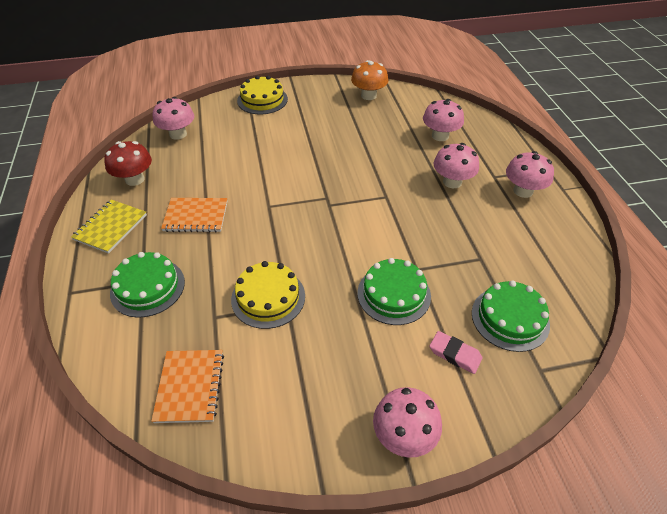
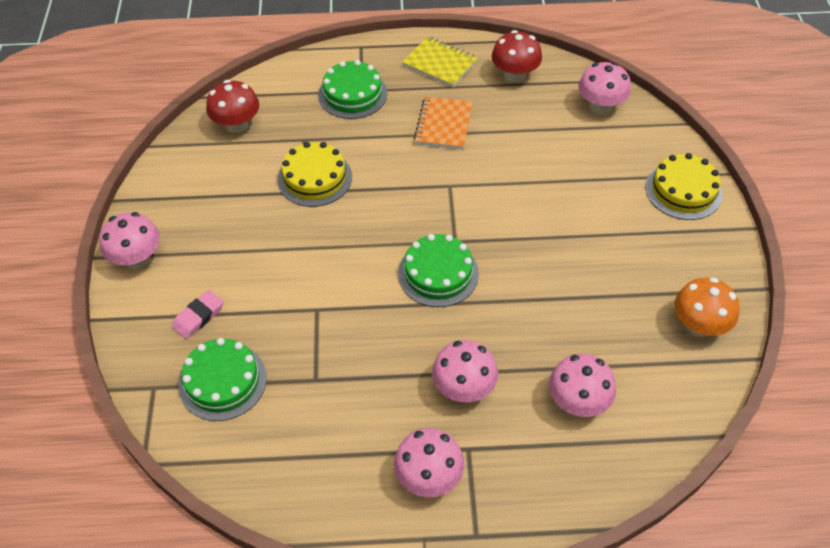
camera: 100 degrees right, 5 degrees up
orange notebook [151,350,224,423] -> red mushroom [206,80,259,133]
green cake [357,258,431,325] -> green cake moved to [398,234,479,307]

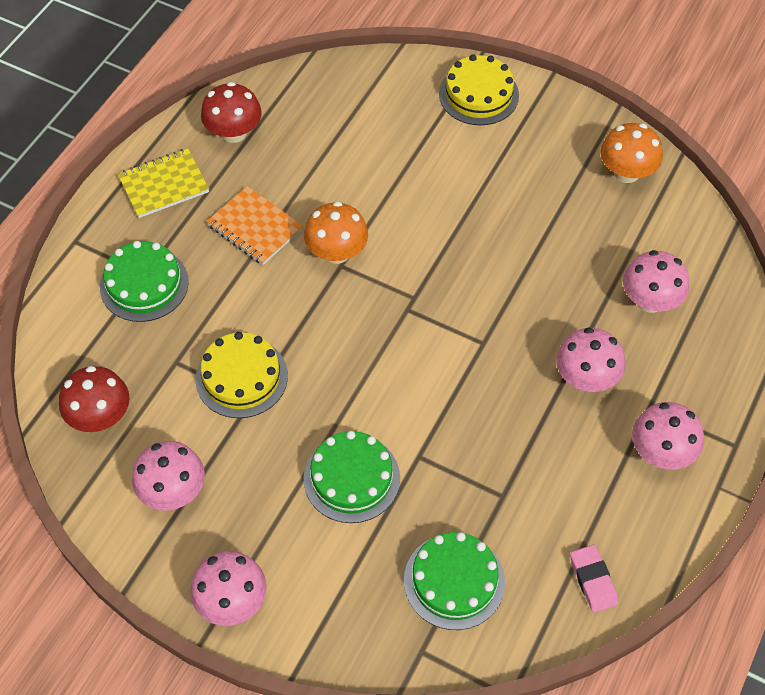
camera: 60 degrees left, 5 degrees up
pink eraser [172,290,223,339] -> pink eraser moved to [570,545,618,613]
green cake [398,234,479,307] -> green cake moved to [304,431,400,523]
pink mushroom [578,62,631,114] -> pink mushroom moved to [132,441,205,510]
none -> orange mushroom [304,201,368,264]

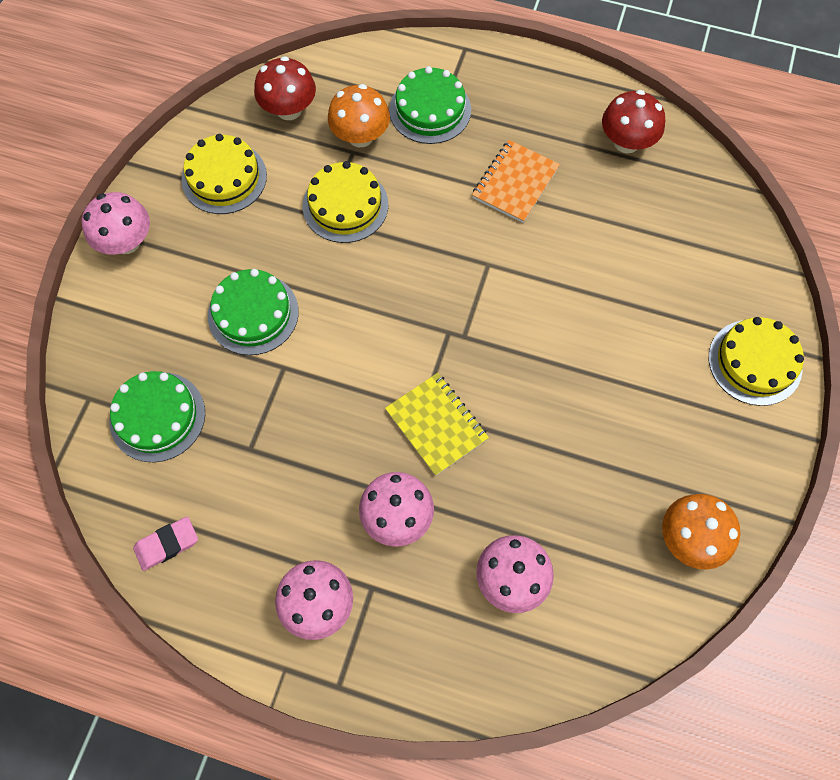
camera: 80 degrees right, 10 degrees up
yellow notebook [118,149,209,218] -> yellow notebook moved to [385,373,489,476]
pink mushroom [132,441,205,510] -> yellow cake [182,134,267,214]
orange mushroom [304,201,368,264] -> orange mushroom moved to [328,84,390,147]

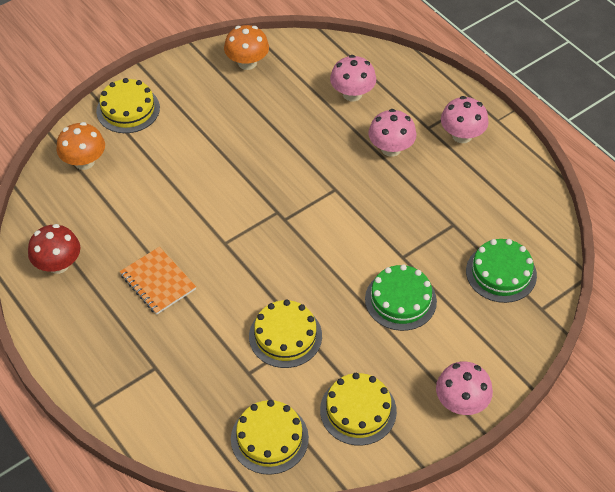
camera: 145 degrees left, 15 degrees down
pink eraser [133,517,198,571] -> none
red mushroom [254,56,316,120] -> yellow cake [231,400,309,475]
orange mushroom [328,84,390,147] -> orange mushroom moved to [56,122,105,170]
yellow notebook [385,373,489,476] -> none
green cake [389,66,471,144] -> none
orange notebook [472,140,560,223] -> orange notebook turned 75 degrees clockwise [120,247,196,315]

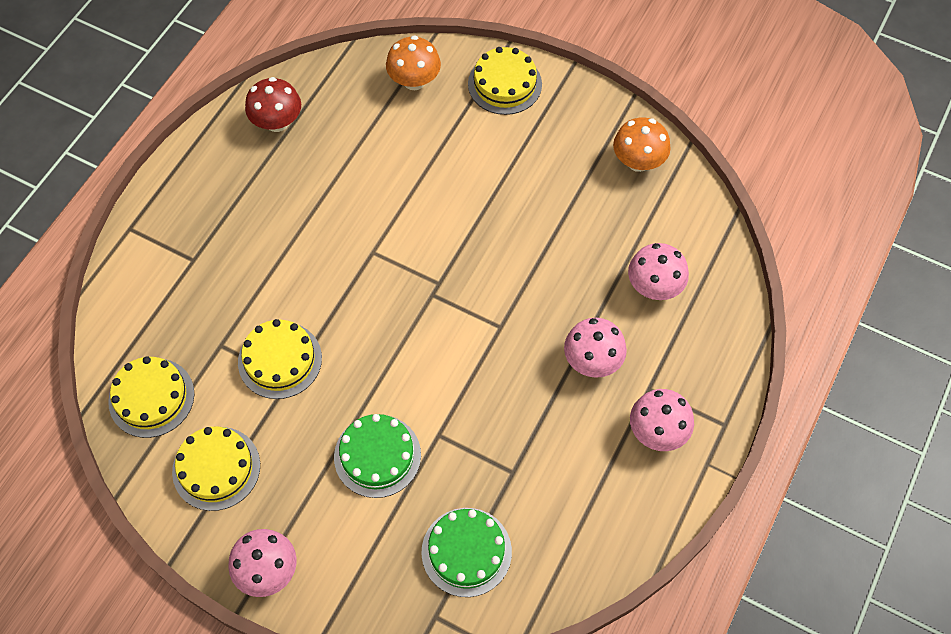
camera: 65 degrees right, 10 degrees up
orange notebook [120,247,196,315] -> none

